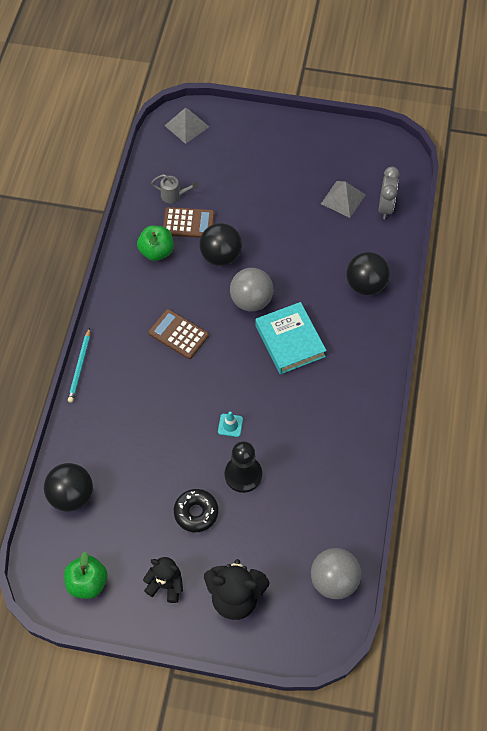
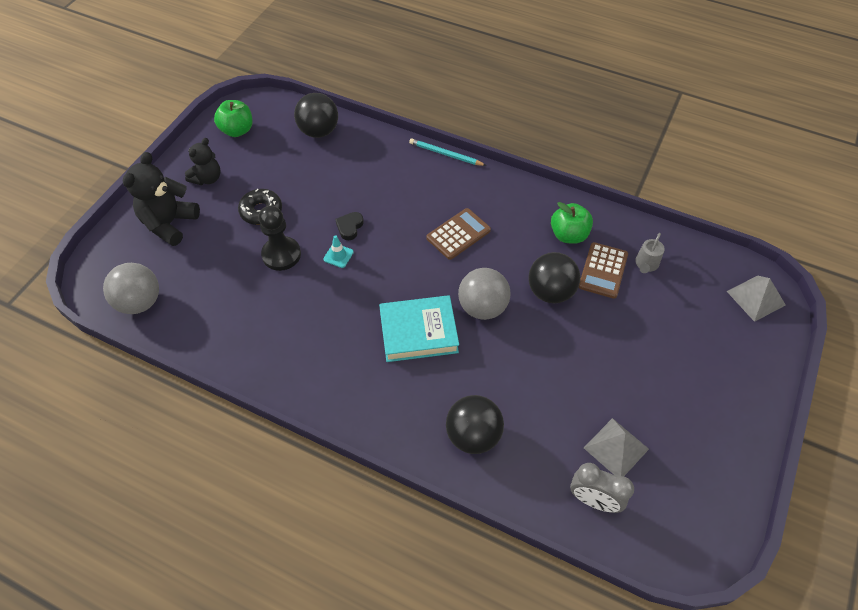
camera: 105 degrees right, 5 degrees down
none -> black heart [335,212,364,240]

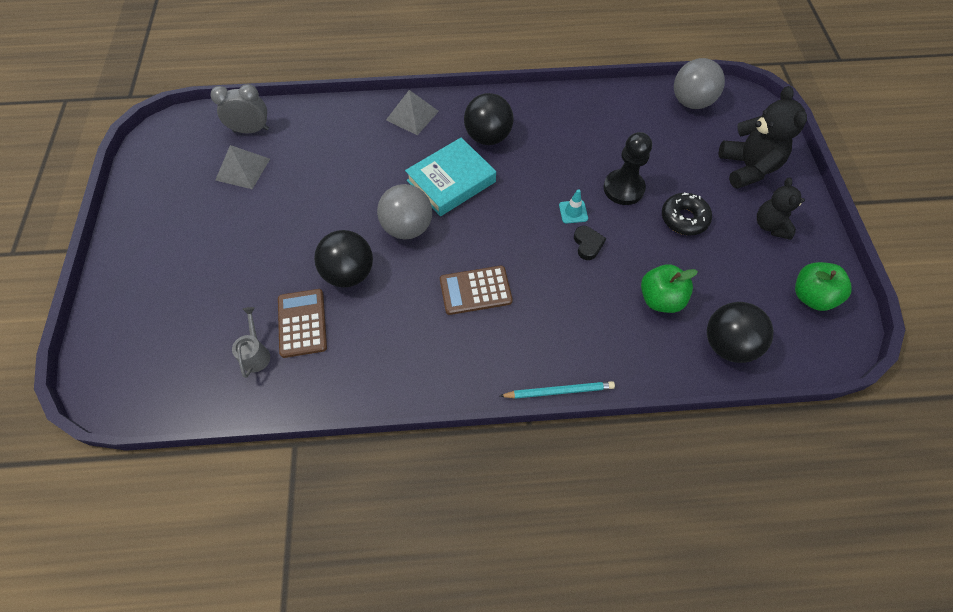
camera: 150 degrees right, 5 degrees up
brown calculator [426,208,491,260] -> brown calculator turned 60 degrees clockwise [440,266,513,315]
black ball [446,395,504,454] -> black ball moved to [464,93,513,145]
green apple [551,202,593,244] -> green apple moved to [641,264,698,313]
grey pyramid [727,276,786,322] -> grey pyramid moved to [386,90,439,135]

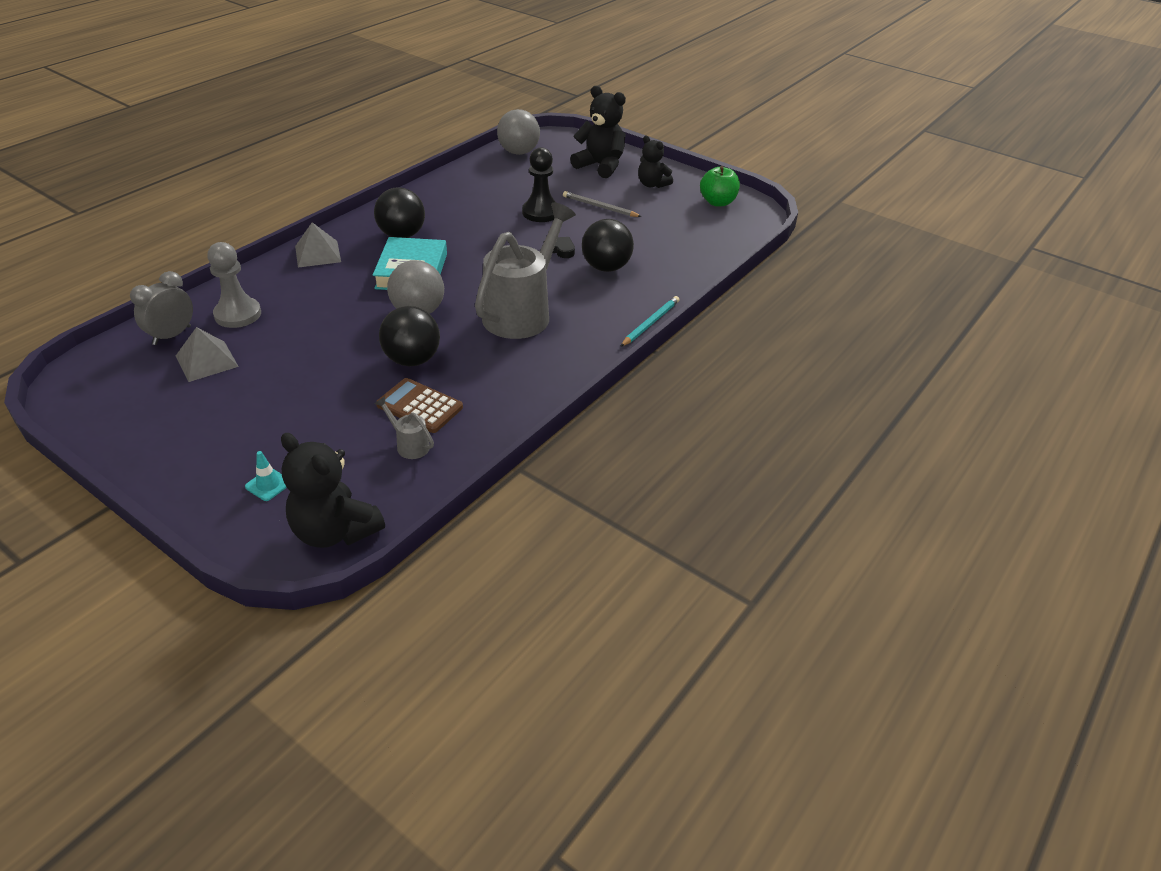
camera: 50 degrees left, 20 degrees down
brown calculator [440,266,513,315] -> grey watering can [475,202,576,339]
turquoise traffic cone [559,189,588,224] -> turquoise traffic cone moved to [245,451,287,501]
green apple [641,264,698,313] -> none
black donut [662,193,712,235] -> grey pencil [563,191,642,217]
black ball [707,302,774,363] -> black ball moved to [582,219,634,272]
none -> grey pawn [207,242,261,328]
none -> black teddy bear [281,433,385,548]

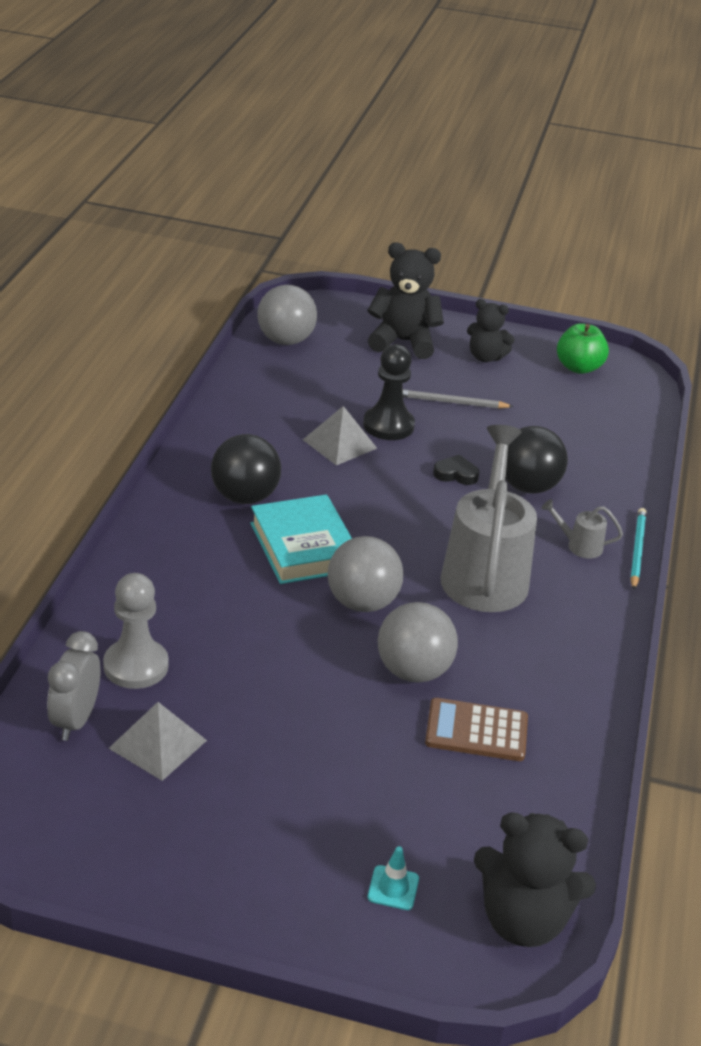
camera: 25 degrees left, 5 degrees down
grey pyramid [295,222,341,268] -> grey pyramid moved to [303,406,377,465]
grey watering can [375,397,434,459] -> grey watering can moved to [541,499,623,559]
black ball [379,306,440,366] -> grey ball [378,602,458,683]

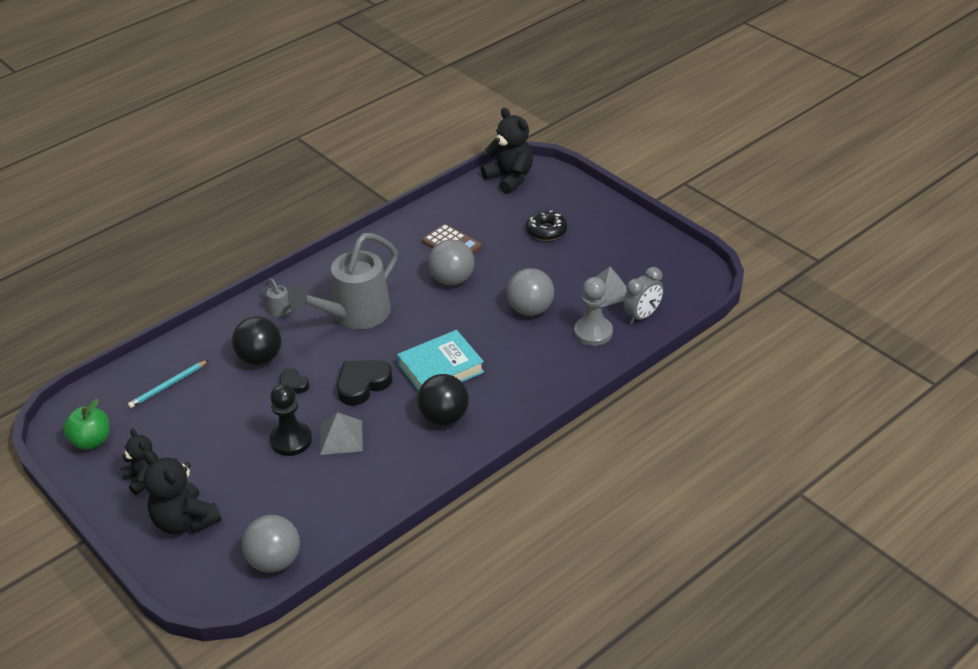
camera: 140 degrees left, 5 degrees up
turquoise book [250,495,352,584] -> turquoise book turned 45 degrees clockwise [397,330,484,391]
grey ball [328,536,403,612] -> grey ball moved to [507,268,554,316]
turquoise traffic cone [368,846,419,910] -> none
grey pencil [403,389,514,409] -> none
turquoise pencil [630,508,647,590] -> turquoise pencil moved to [128,360,208,408]
none -> black heart [337,360,393,406]
none -> black donut [526,210,567,241]

